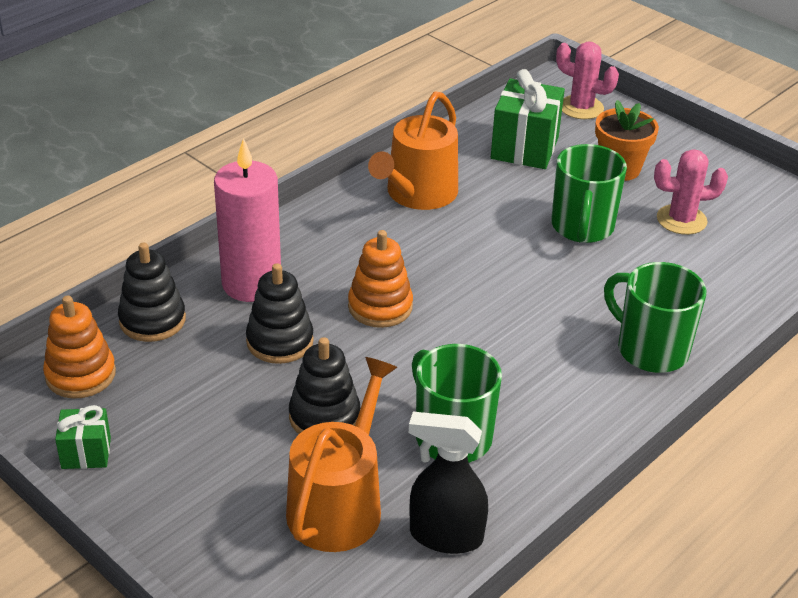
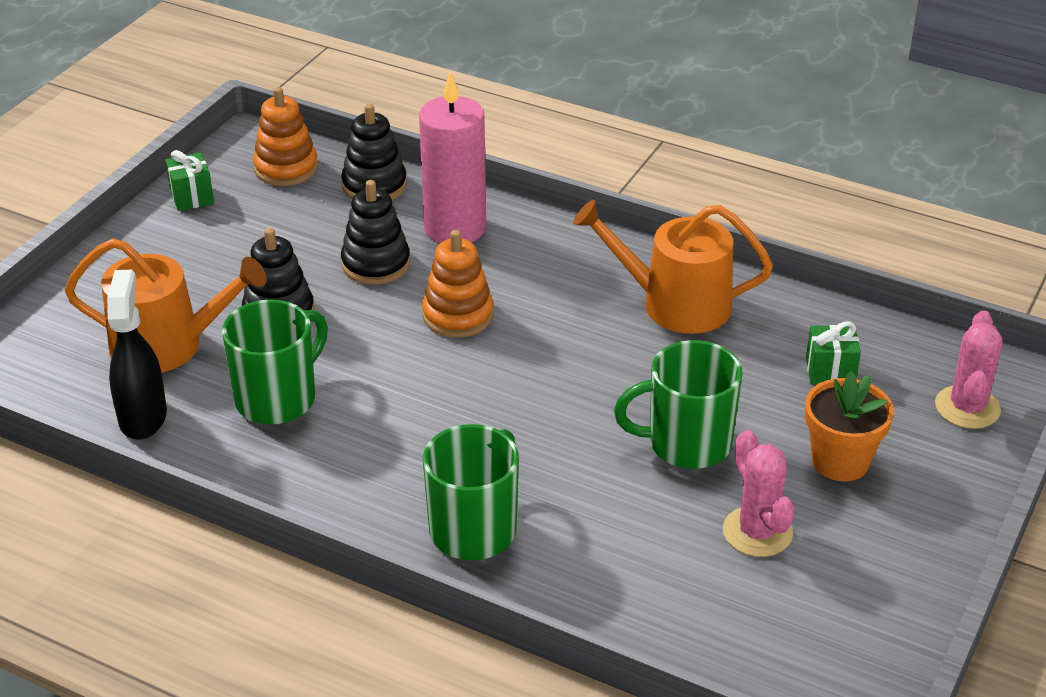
camera: 75 degrees right, 0 degrees up
green gift [491,69,565,169] -> green gift [806,321,861,385], size x0.54

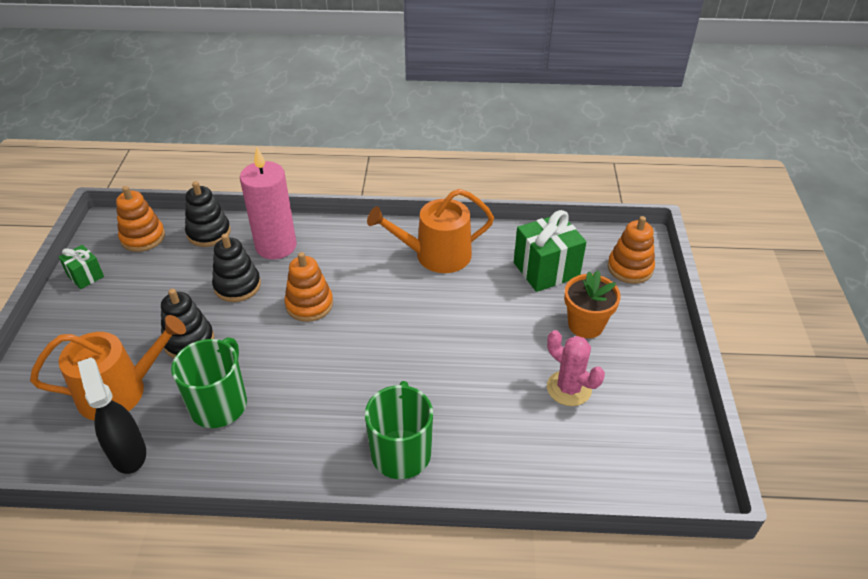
camera: 25 degrees left, 5 degrees up
green mug [614,340,743,469] -> none
green gift [806,321,861,385] -> green gift [514,210,587,292], size x1.83
pink cactus [935,310,1003,429] -> orange stacking toy [608,216,655,284]

